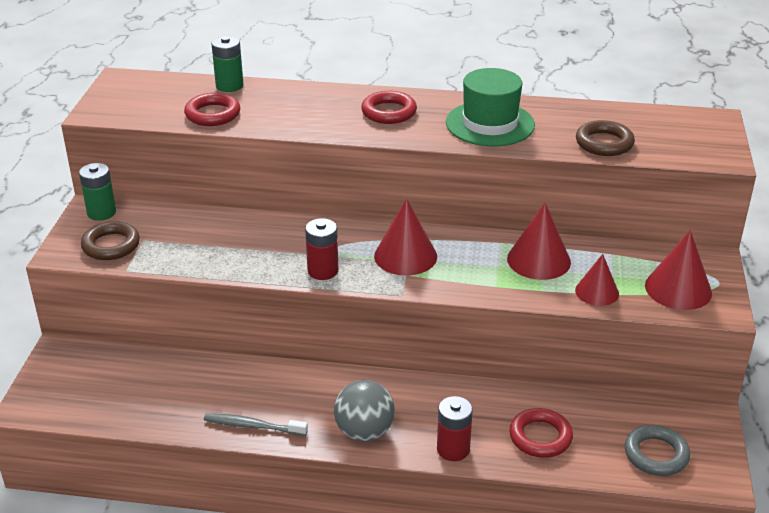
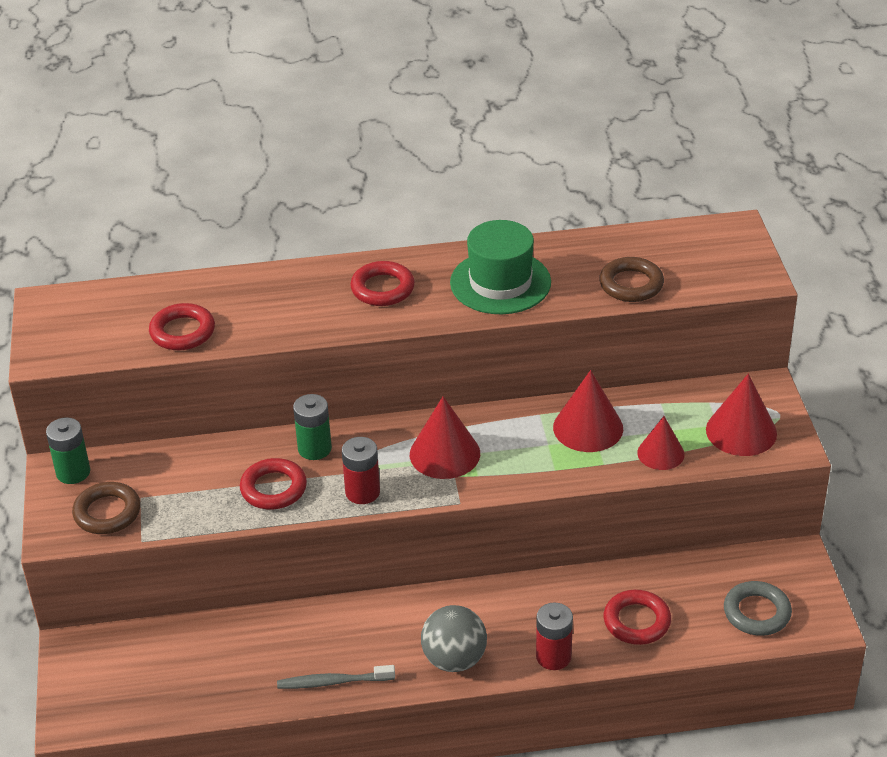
camera: 15 degrees left, 5 degrees up
green battery [211,36,243,92] -> green battery moved to [293,394,332,460]
none -> red ring [240,458,307,510]

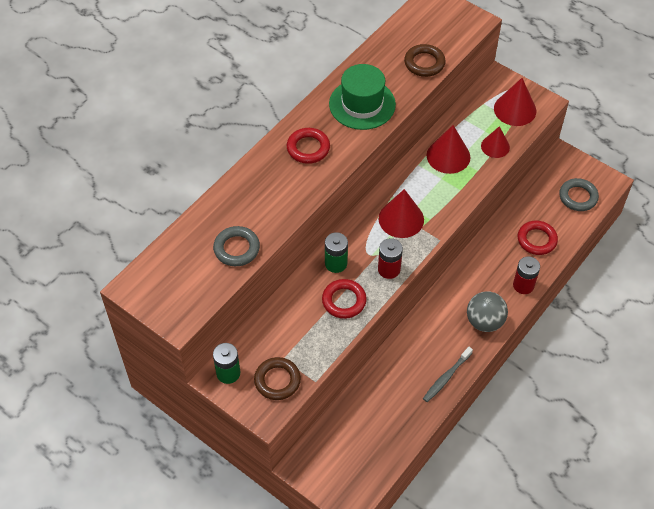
camera: 45 degrees left, 15 degrees up
red ring [149,303,215,350] -> grey ring [213,226,260,266]

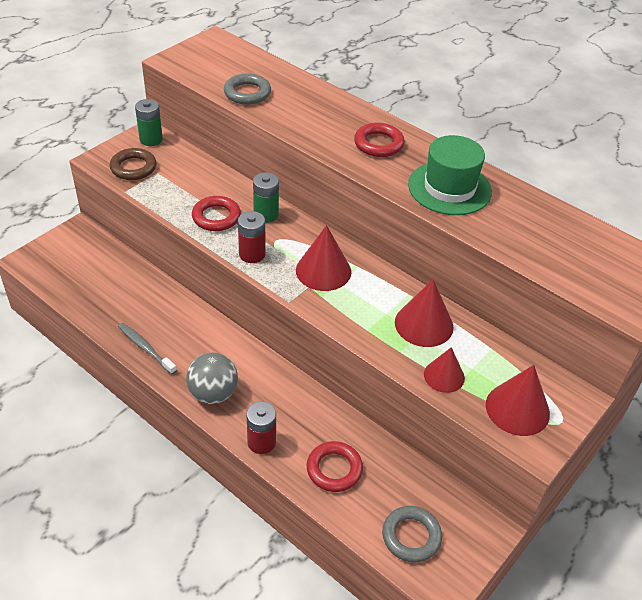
camera: 90 degrees right, 10 degrees down
brown ring [404,44,446,77] -> none

